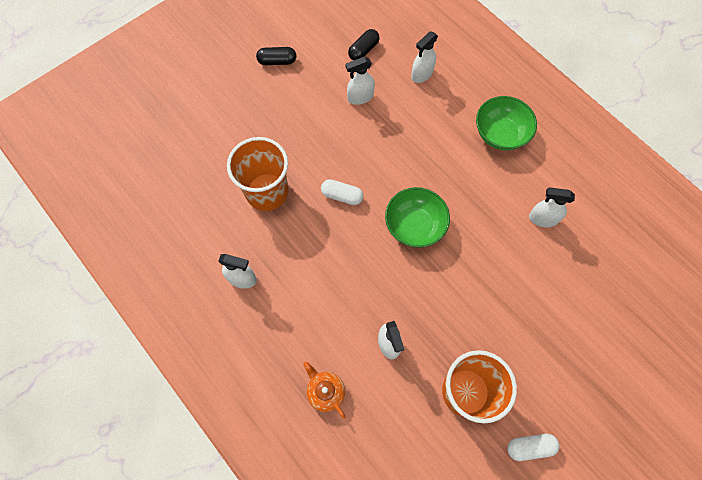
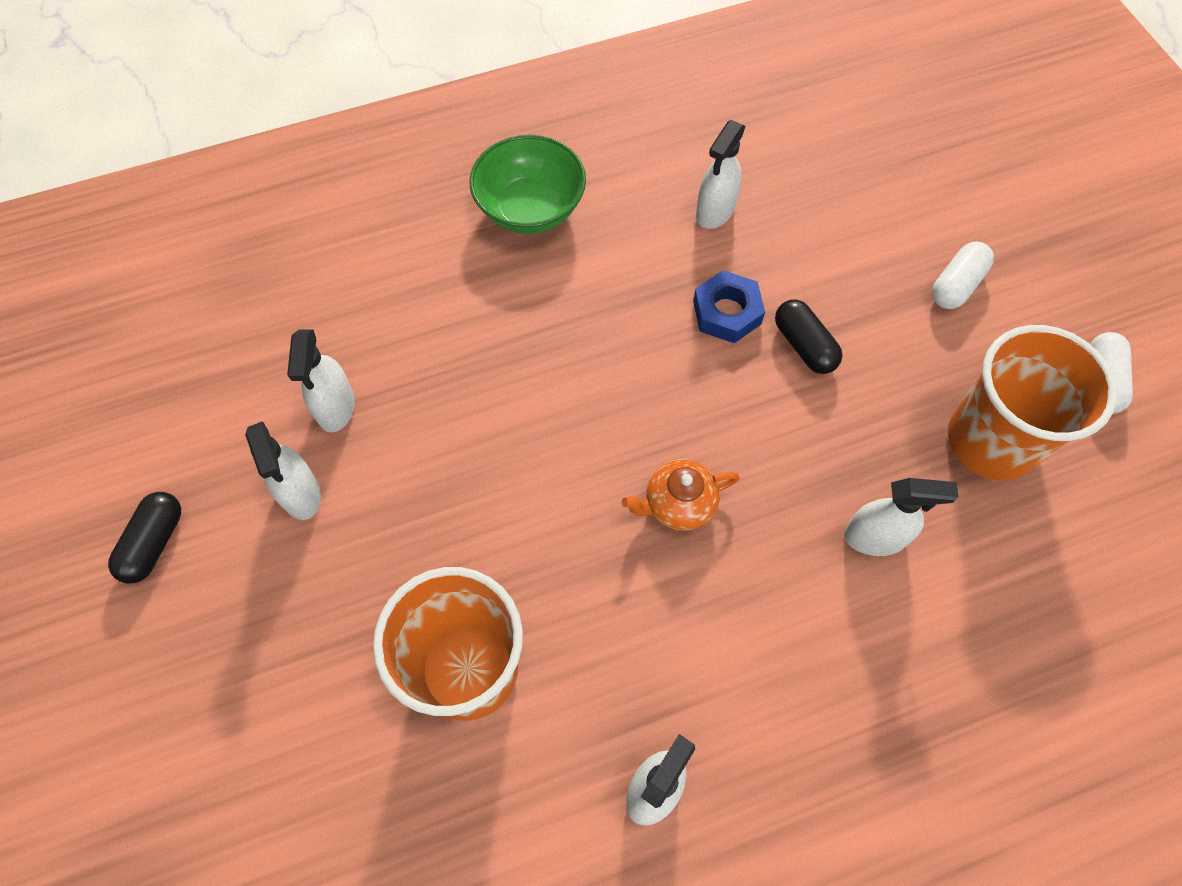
camera: 70 degrees left, 5 degrees down
orange teapot [303,362,346,418] -> orange teapot moved to [622,459,740,531]
white capsule [321,179,364,205] -> white capsule moved to [932,241,994,309]
black capsule [348,29,380,61] -> black capsule moved to [775,299,843,374]
green bowl [385,187,450,248] -> none
white spray bottle [411,31,438,83] -> white spray bottle moved to [245,421,321,520]
none -> blue nut [693,270,765,343]

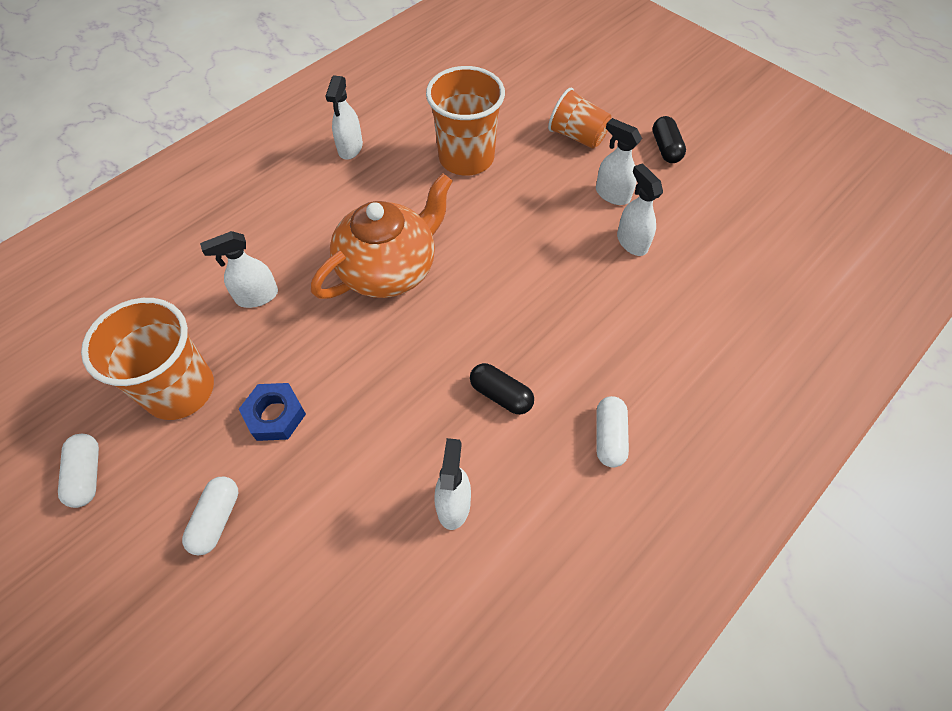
camera: 155 degrees right, 5 degrees down
green bowl [470,135,586,234] -> white capsule [597,396,629,468]
orange teapot [622,459,740,531] -> orange teapot [311,173,453,299], size x2.06
blue nut [693,270,765,343] -> blue nut moved to [239,383,306,441]
black capsule [775,299,843,374] -> black capsule moved to [470,363,534,415]
none -> orange cup [548,88,611,149]

